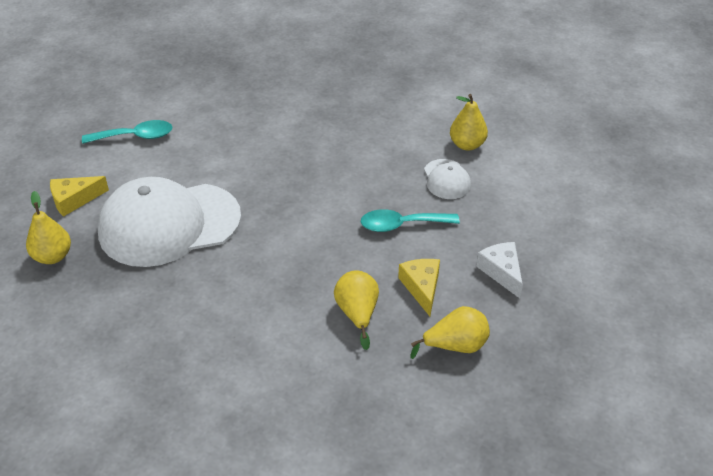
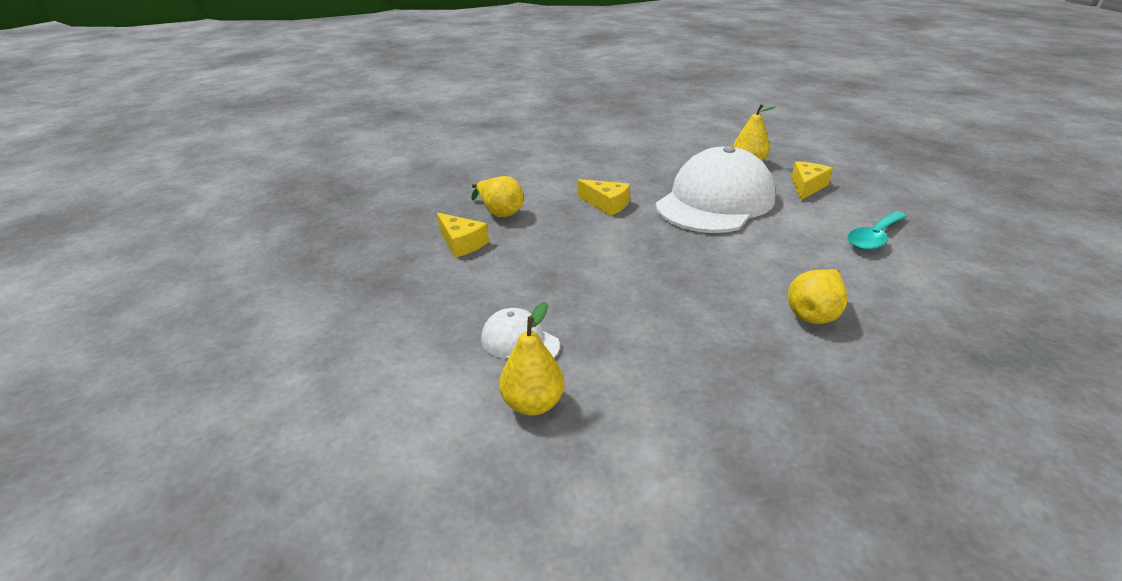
camera: 145 degrees right, 10 degrees down
turquoise spoon [361,209,460,232] -> none
yellow pear [410,306,490,359] -> yellow pear moved to [788,269,847,324]
white cheese [476,242,523,298] -> none
none -> yellow cheese [577,179,630,216]

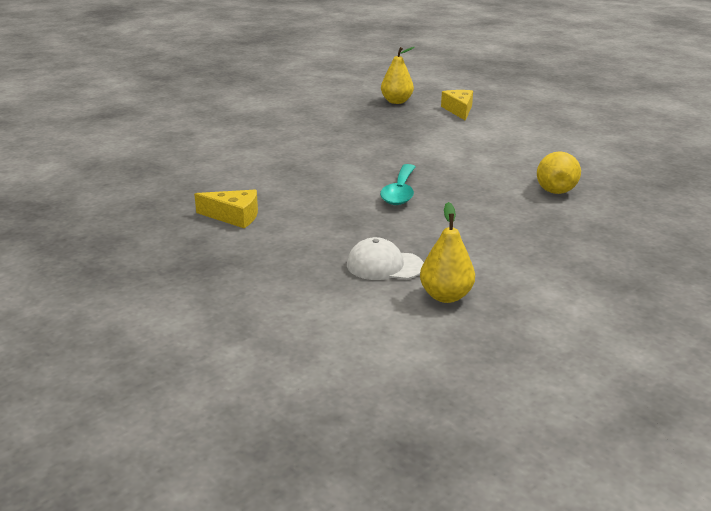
camera: 35 degrees left, 5 degrees down
yellow pear [471,176,524,217] -> none
yellow cheese [577,179,630,216] -> none
white cap [656,146,776,233] -> none
turquoise spoon [847,211,907,251] -> turquoise spoon moved to [380,164,415,205]

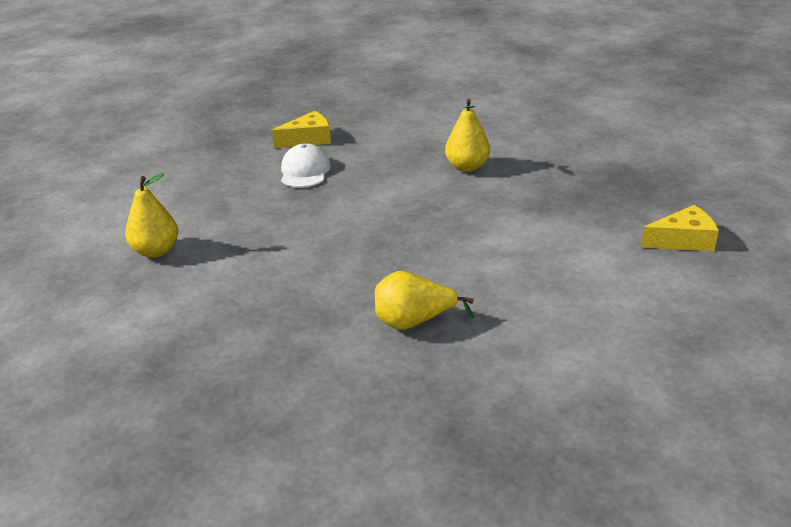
camera: 85 degrees right, 5 degrees up
yellow cheese [194,189,258,228] -> yellow cheese turned 120 degrees counterclockwise [272,111,331,148]
white cap [347,237,424,280] -> white cap moved to [281,143,331,188]
turquoise spoon [380,164,415,205] -> none
yellow pear [381,47,415,104] -> yellow pear moved to [445,99,490,172]

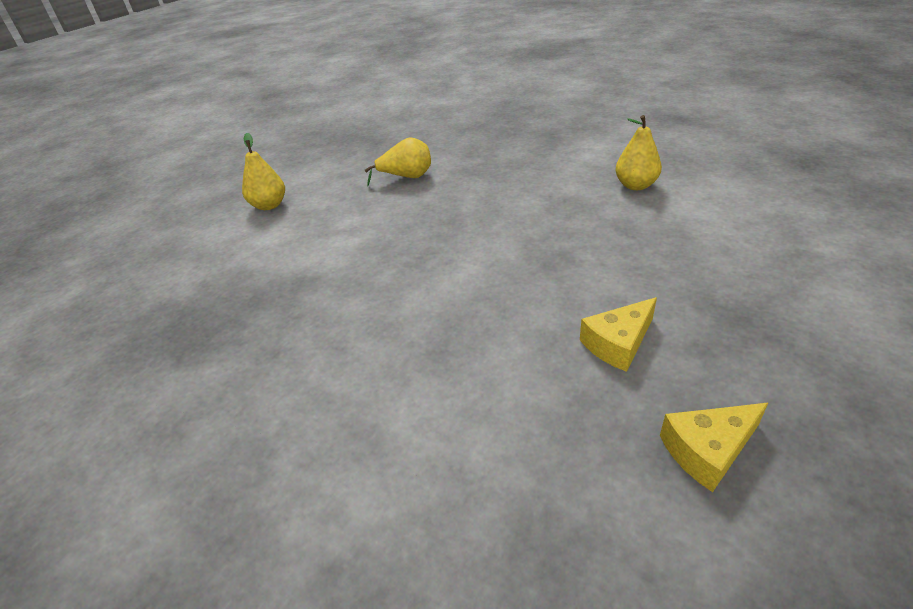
camera: 170 degrees right, 5 degrees up
white cap [281,143,331,188] -> none
yellow pear [445,99,490,172] -> yellow pear moved to [242,133,285,210]
yellow cheese [641,205,719,251] -> yellow cheese moved to [660,403,768,492]

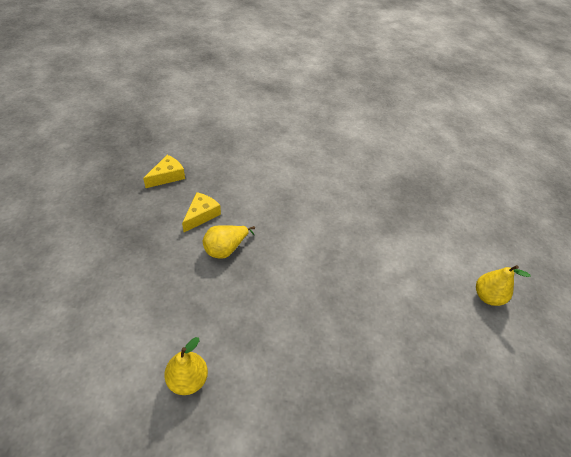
camera: 150 degrees right, 10 degrees up
yellow pear [365,137,431,186] -> yellow pear moved to [203,225,255,259]

